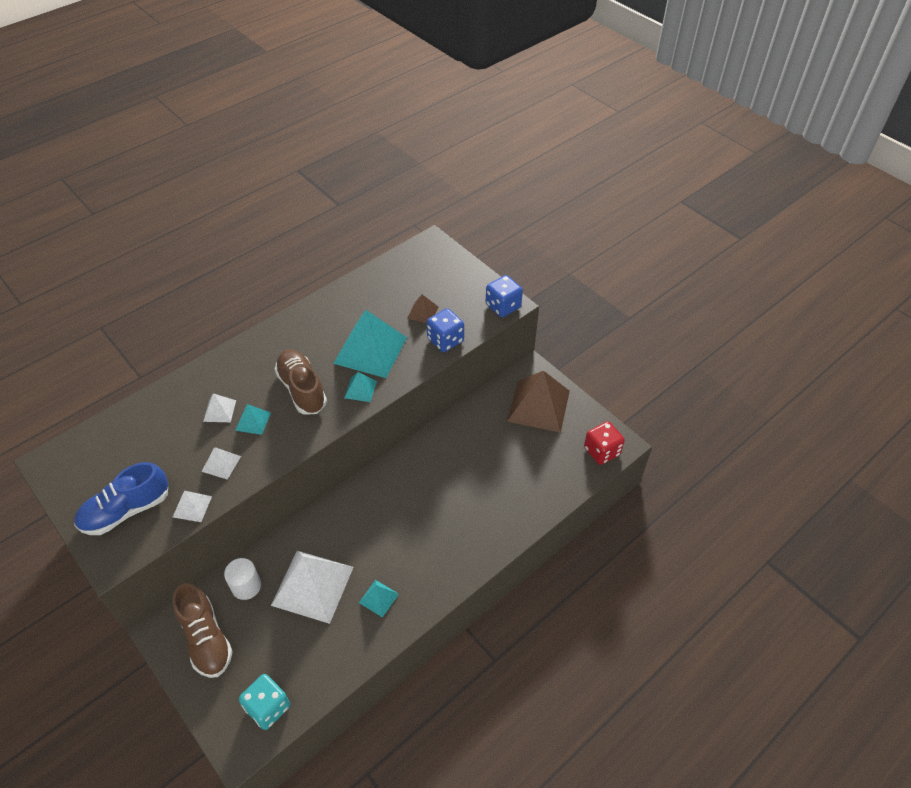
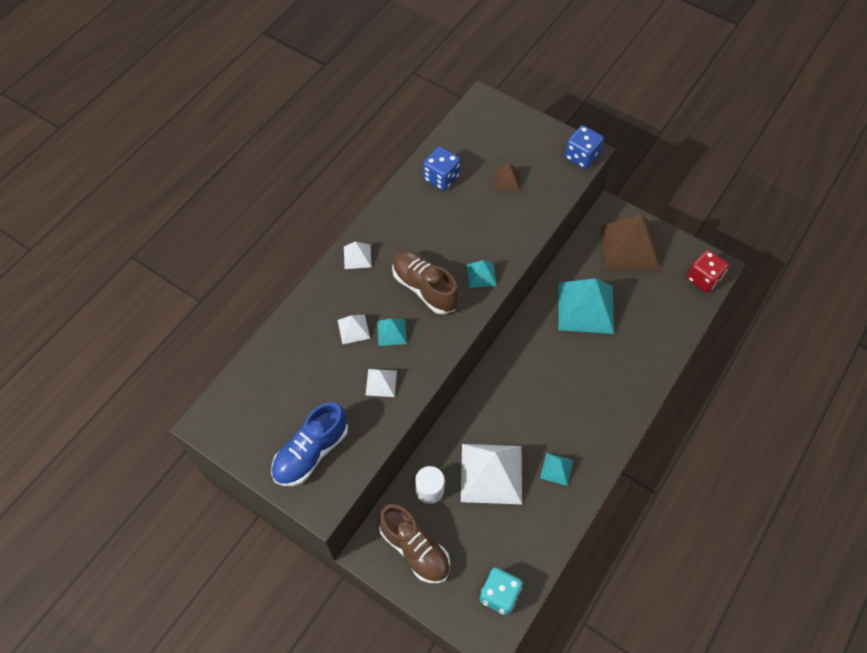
camera: 15 degrees left, 10 degrees up
white pyramid [173,491,212,522] -> white pyramid moved to [344,241,372,269]
turquoise pyramid [333,310,407,378] -> turquoise pyramid moved to [558,278,614,334]
blue dice [426,308,464,352] -> blue dice moved to [423,147,460,191]

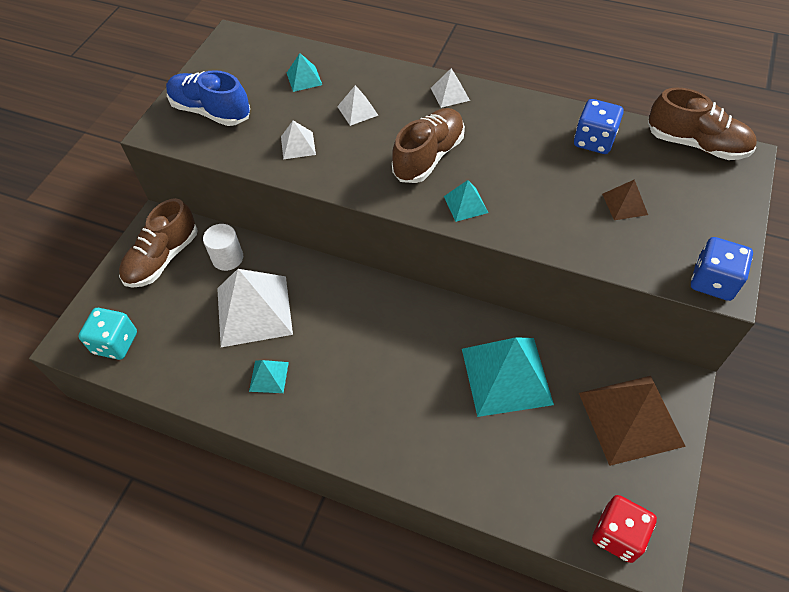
camera: 80 degrees right, 5 degrees down
turquoise pyramid [377,319,407,346] -> turquoise pyramid moved to [287,53,322,92]
none -> brown shoe [648,87,757,160]

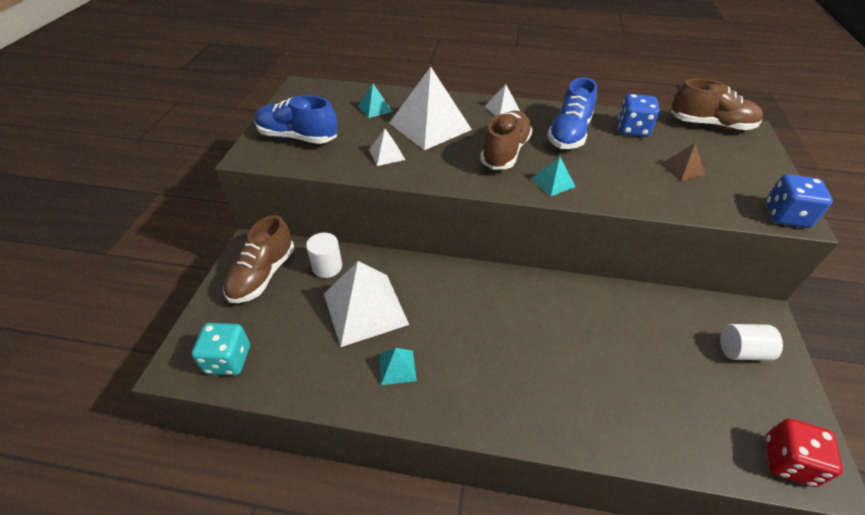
camera: 15 degrees left, 10 degrees down
white pyramid [337,85,378,126] -> white pyramid [389,67,472,150], size x2.17
turquoise pyramid [462,337,554,417] -> none
brown pyramid [579,376,686,466] -> white cylinder [720,324,783,360]
none -> blue shoe [547,77,597,149]

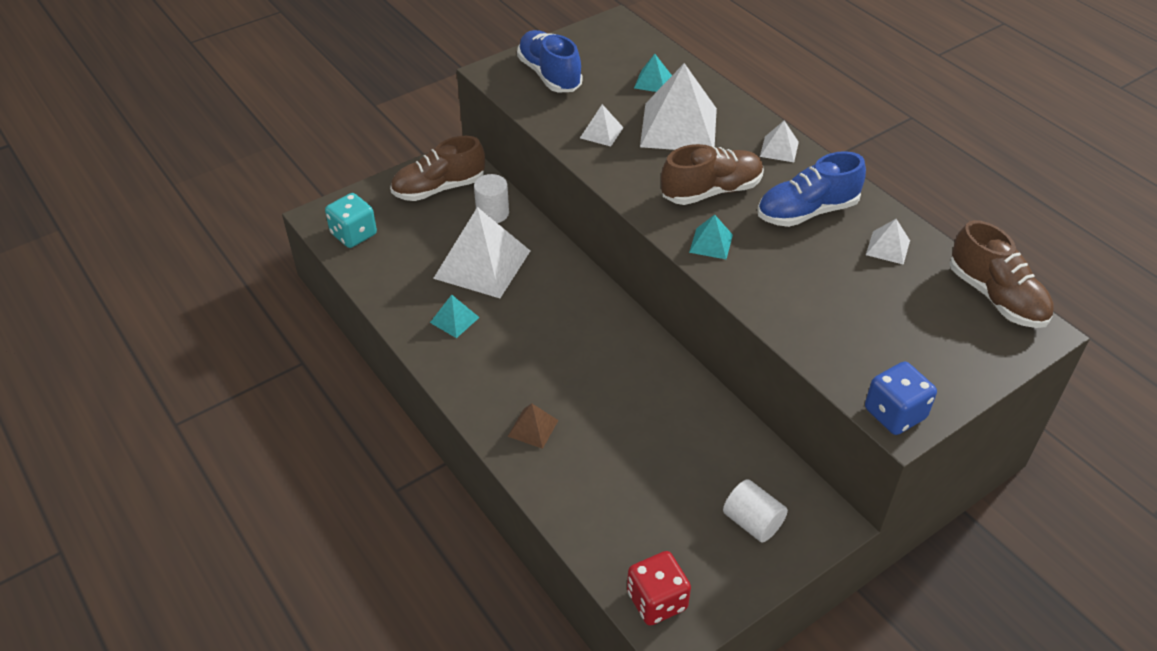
camera: 45 degrees right, 0 degrees up
blue dice [618,94,660,137] -> white pyramid [866,219,910,265]
brown pyramid [661,143,705,181] -> brown pyramid moved to [507,404,558,449]

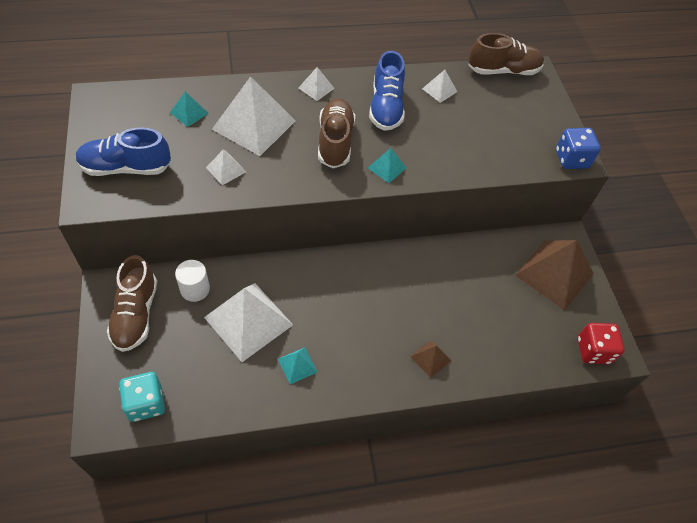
camera: 70 degrees left, 10 degrees up
white cylinder [723,479,788,542] -> brown pyramid [515,240,594,310]

